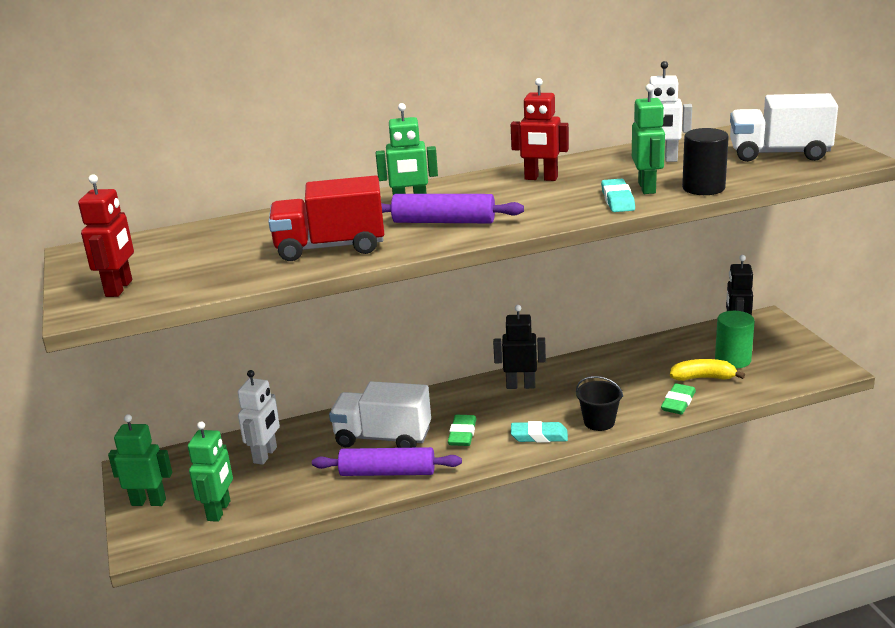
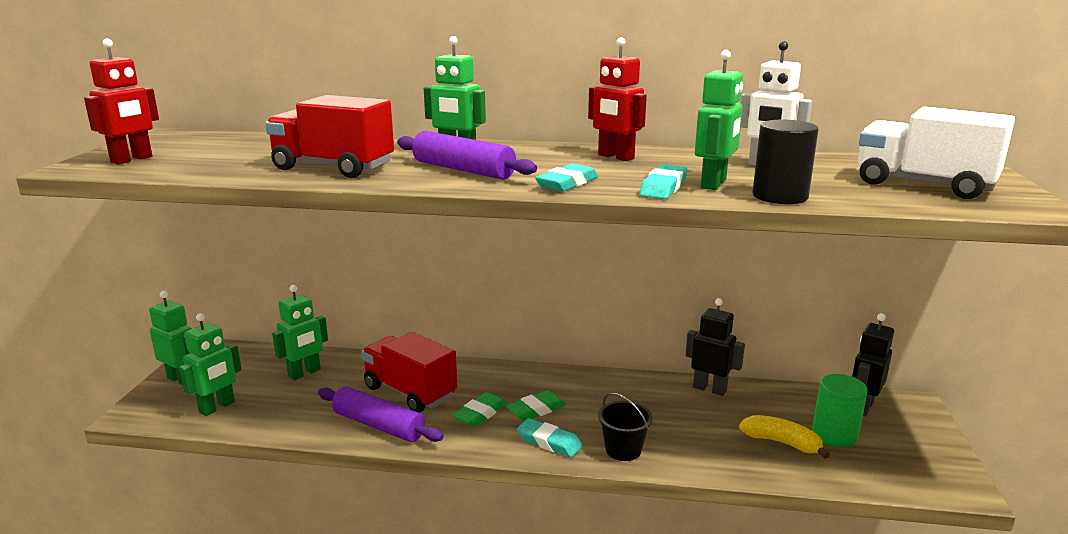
camera: 25 degrees right, 5 degrees down
white robot [237,370,280,465] -> green robot [272,285,328,380]
white truck [329,381,431,448] -> red truck [361,332,457,413]
black robot [493,305,546,389] -> black robot moved to [685,298,745,396]
green eraser [661,383,696,414] -> green eraser moved to [506,390,566,421]
none -> turquoise eraser [535,164,598,192]

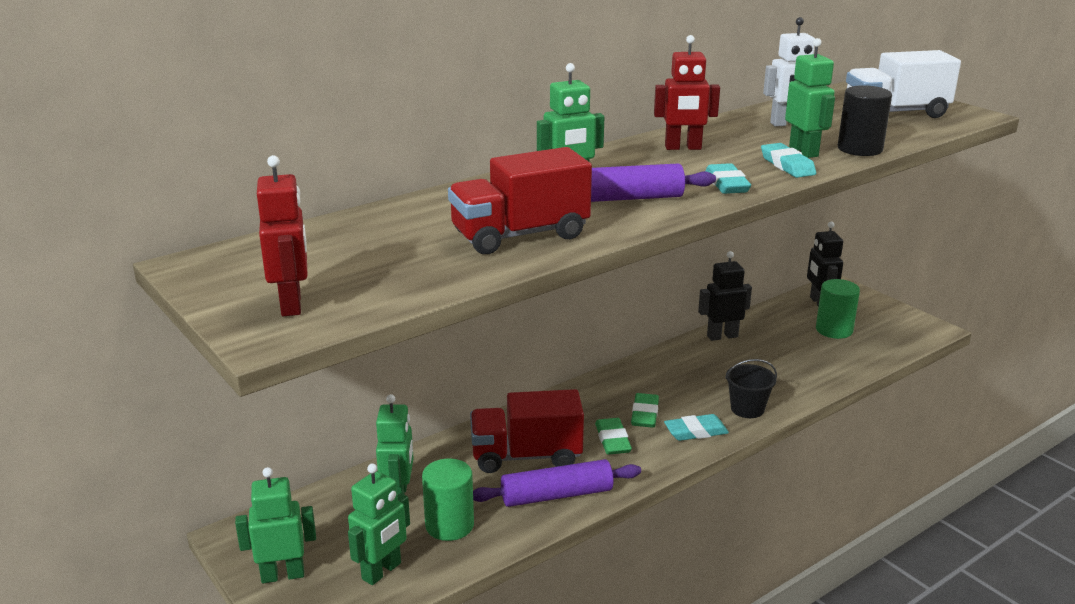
camera: 45 degrees left, 5 degrees up
green robot [179,313,242,416] -> green robot turned 45 degrees clockwise [348,463,410,585]
yellow banana [739,415,830,459] -> none
none -> green cylinder [422,458,474,541]

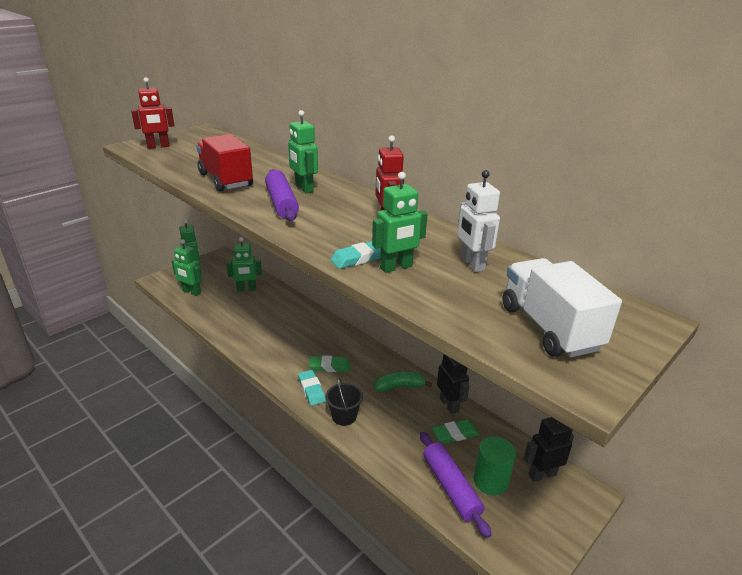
camera: 80 degrees right, 5 degrees up
green cylinder [422,458,474,541] -> none
red truck [470,389,584,473] -> none
purple rolling pin [473,459,641,507] -> purple rolling pin moved to [420,432,491,538]
green eraser [595,418,632,455] -> green eraser moved to [432,419,479,444]
turquoise eraser [705,163,751,194] -> none
black cylinder [838,85,892,156] -> none
none -> green banana [374,372,432,392]

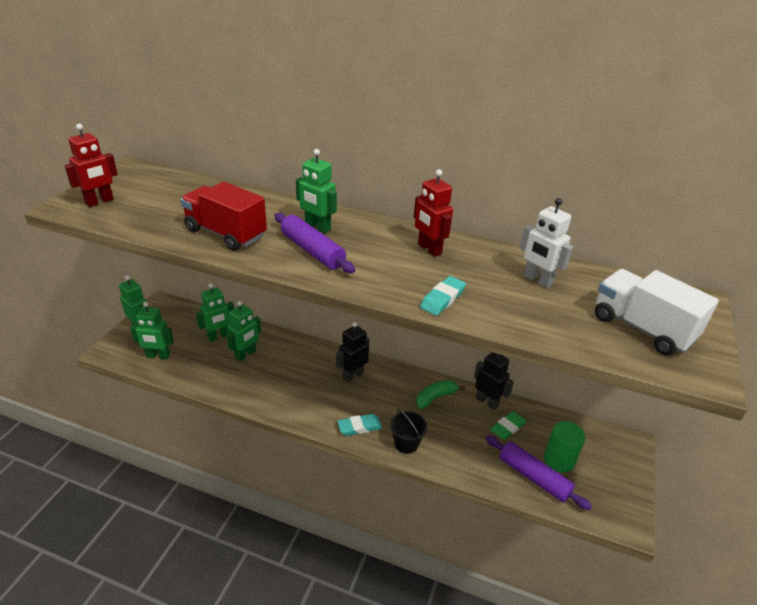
camera: 25 degrees left, 5 degrees up
turquoise eraser [298,370,326,406] -> turquoise eraser turned 60 degrees counterclockwise [337,414,382,436]
green eraser [309,356,350,372] -> none
green robot [372,172,427,273] -> green robot moved to [226,301,261,361]
black robot [524,417,574,482] -> black robot moved to [336,322,370,383]

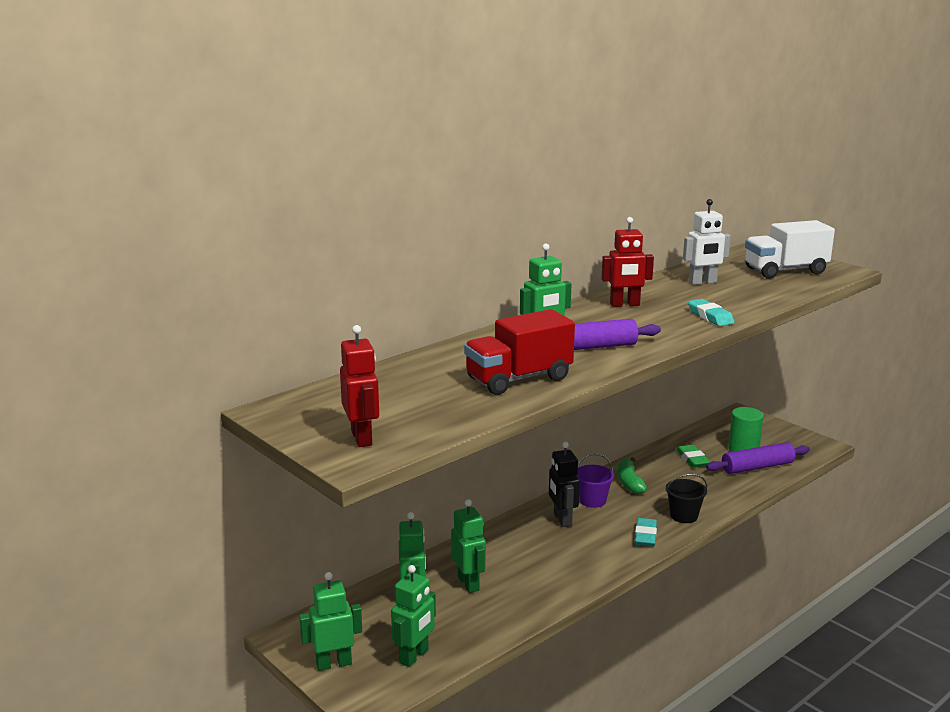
camera: 60 degrees left, 15 degrees down
black robot [474,352,514,410] -> none
none -> purple bucket [576,454,614,508]

